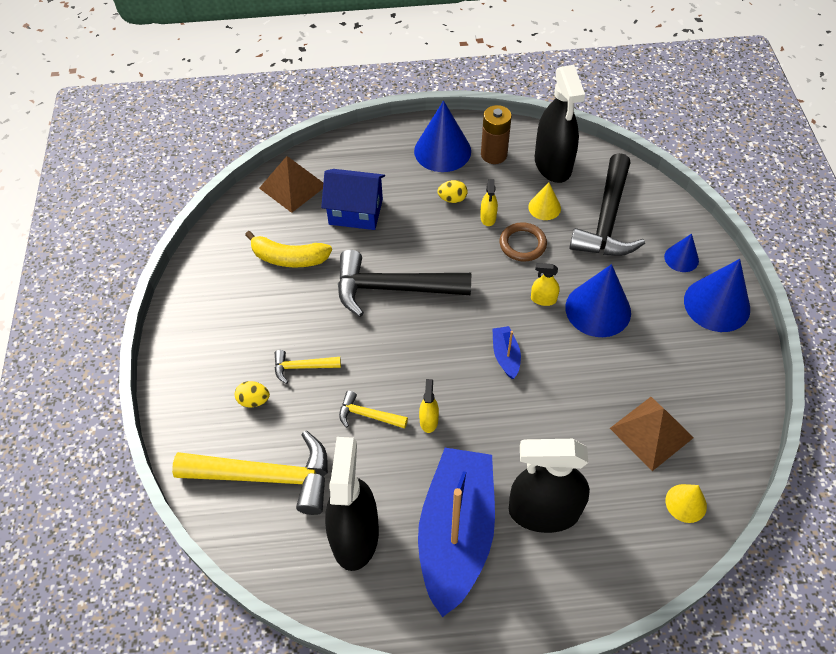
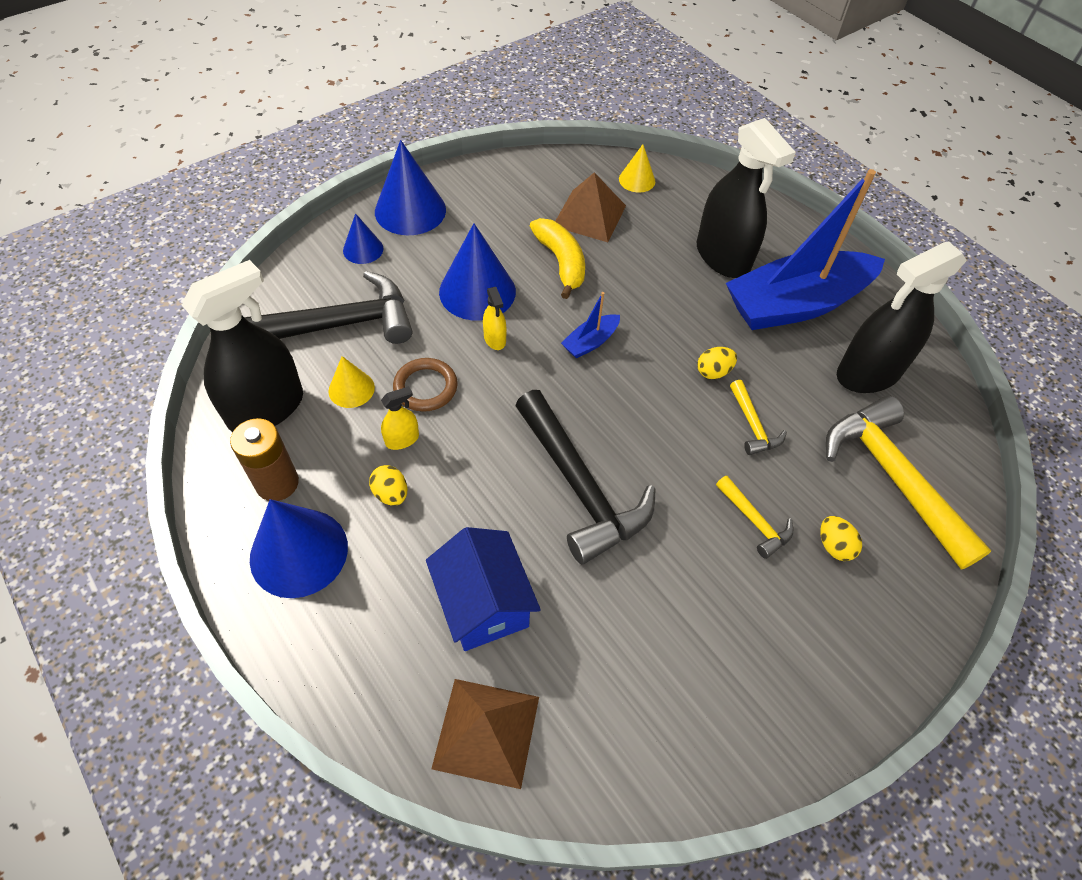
camera: 125 degrees left, 0 degrees up
yellow banana [245,231,332,268] -> yellow banana moved to [530,218,585,299]
yellow spray bottle [419,379,439,433] -> yellow egg [697,347,737,379]

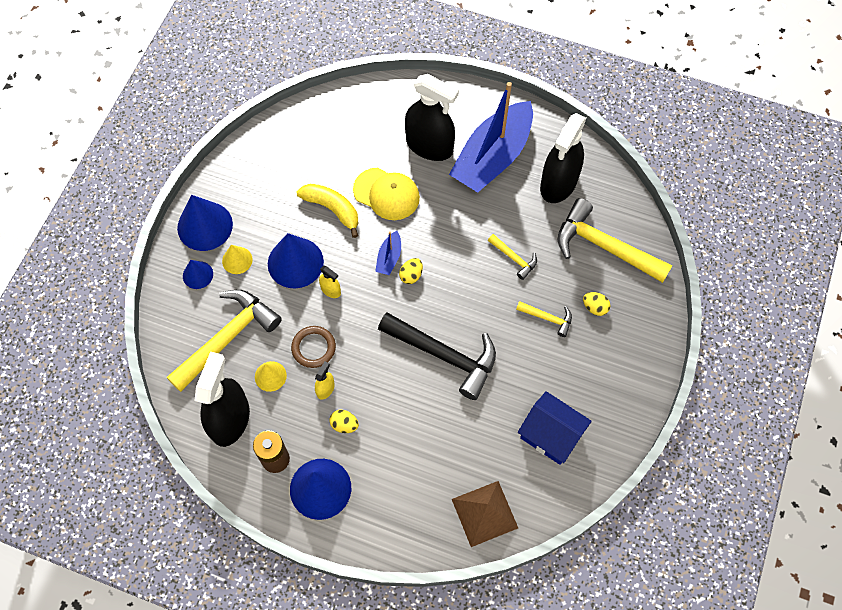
camera: 30 degrees left, 10 degrees up
black hammer [244,271,413,344] -> yellow hammer [167,290,282,392]
blue house [426,527,541,651] -> blue house moved to [518,391,592,465]
brown pyramid [555,172,626,242] -> none
yellow cone [619,144,655,193] -> yellow cone moved to [222,245,253,274]
yellow egg [697,347,737,379] -> yellow egg moved to [399,258,423,284]
none -> yellow cap [353,168,420,220]

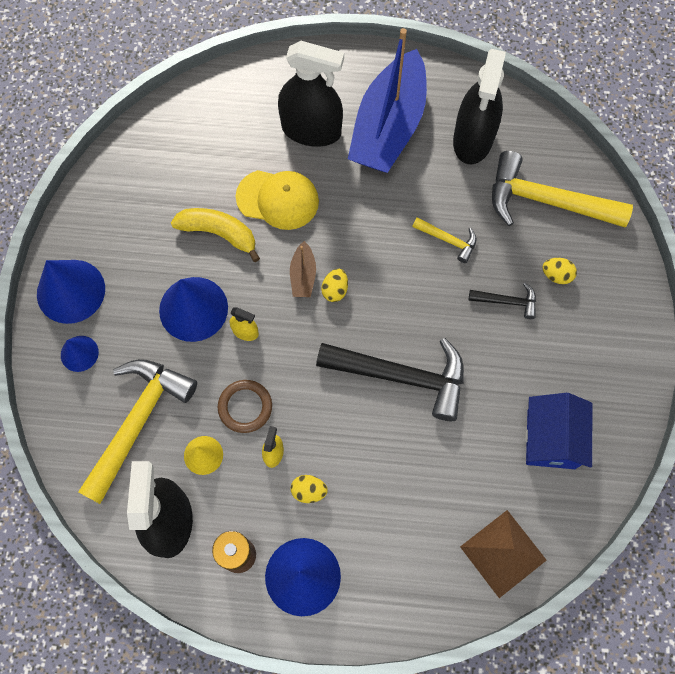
camera: 15 degrees left, 5 degrees up
yellow cone [222,245,253,274] -> none
blue boat [375,231,401,275] -> brown boat [290,241,316,297]
yellow hammer [516,301,572,337] -> black hammer [469,282,536,319]
blue house [518,391,592,465] -> blue house turned 75 degrees clockwise [526,393,592,469]

